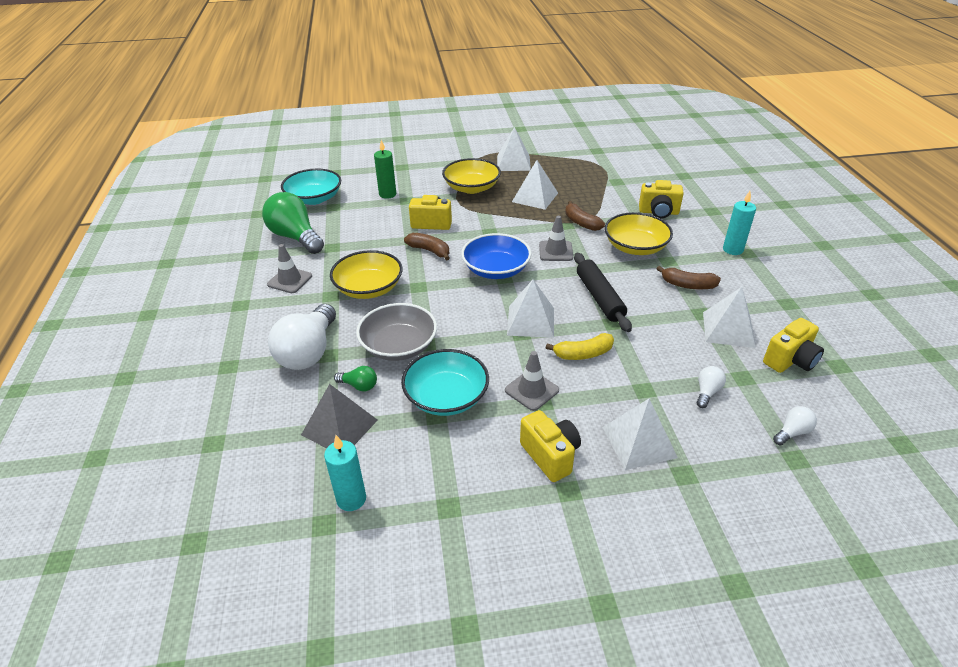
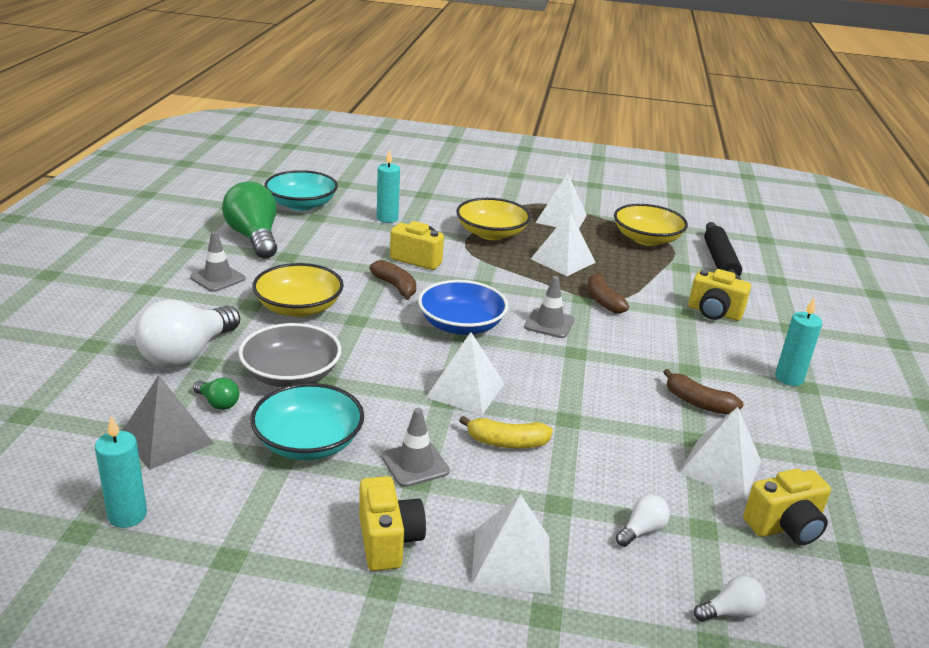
camera: 15 degrees right, 10 degrees down
green candle [374,140,396,199] -> turquoise candle [377,149,400,223]
black rolling pin [574,253,632,332] -> black rolling pin moved to [704,222,742,280]
yellow bowl [605,212,673,255] -> yellow bowl moved to [614,204,688,246]

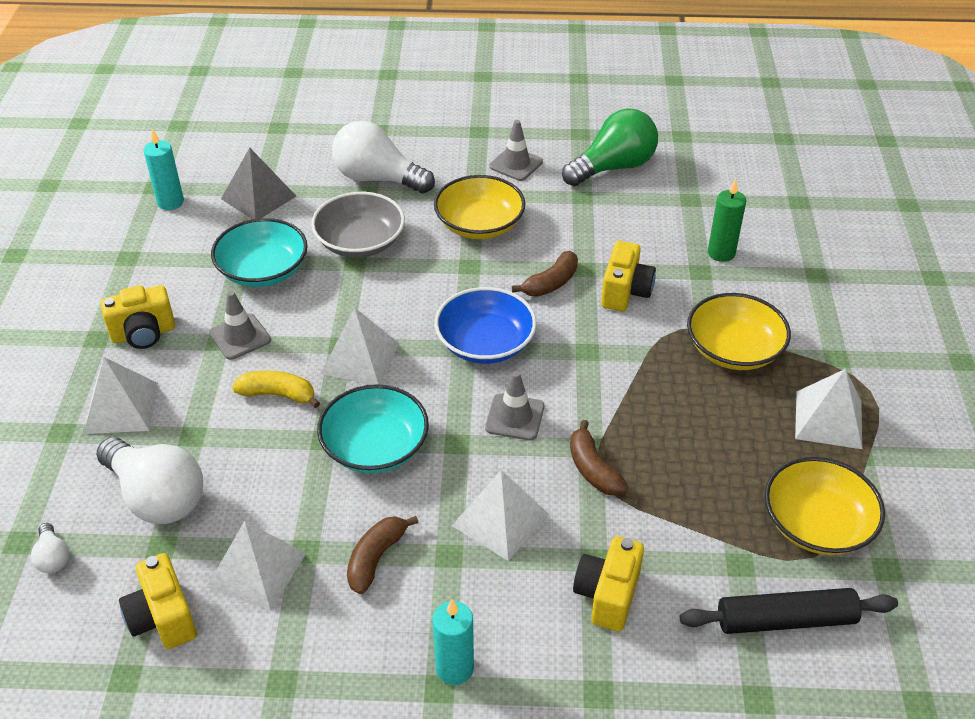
camera: 85 degrees right, 15 degrees up
green light bulb [193,378,239,410] -> none
turquoise bowl [264,170,338,211] -> turquoise bowl moved to [317,384,429,473]
turquoise candle [377,149,400,223] -> green candle [708,179,746,262]
yellow banana [459,416,553,449] -> yellow banana turned 105 degrees clockwise [232,371,320,408]
white pyramid [531,212,596,276] -> white pyramid moved to [452,470,549,561]
brown banana [588,272,629,314] -> brown banana turned 90 degrees counterclockwise [570,420,628,496]
white light bulb [616,495,670,547] -> white light bulb [96,437,203,524], size x2.25

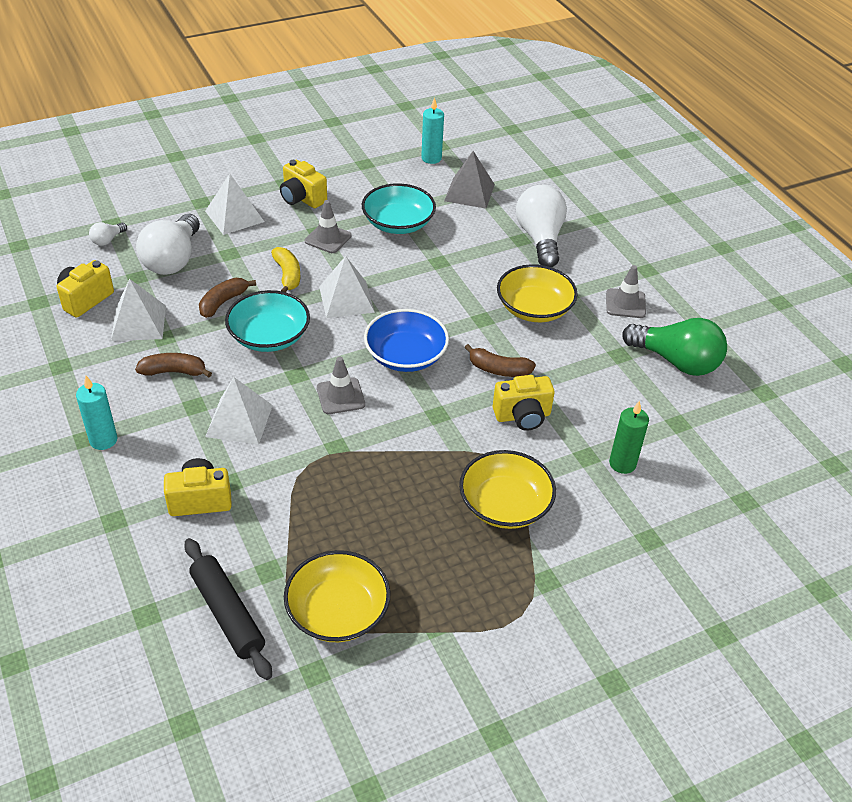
camera: 60 degrees right, 0 degrees up
grey bowl [311,192,405,258] -> none
brown banana [570,420,628,496] -> brown banana moved to [199,278,256,318]
white pyramid [795,369,862,449] -> none

